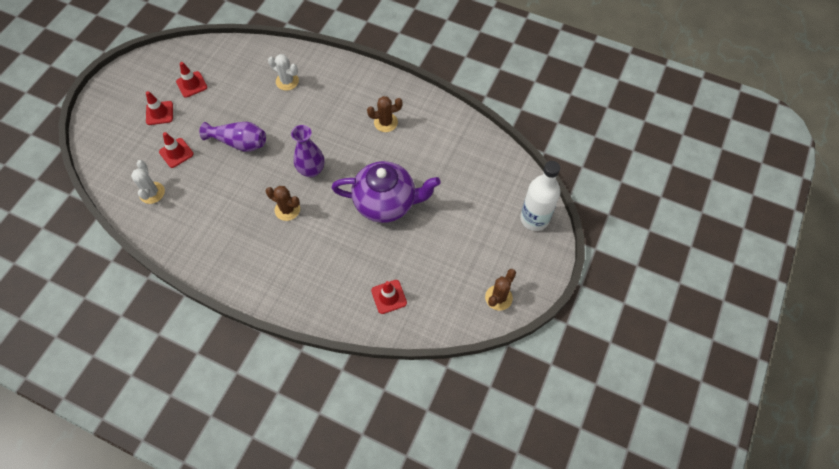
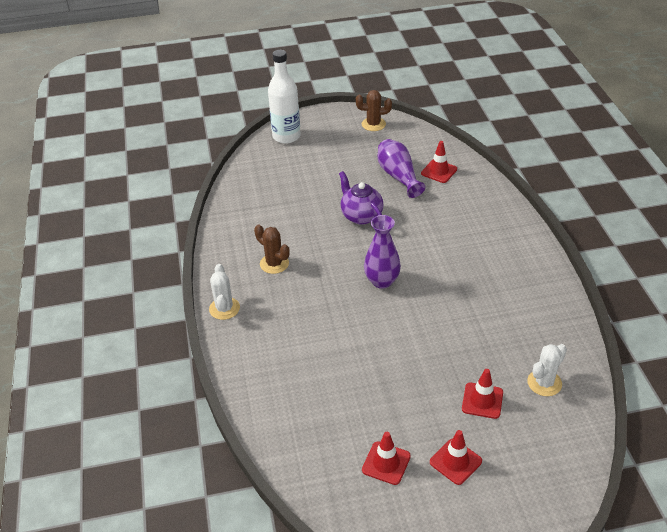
camera: 125 degrees left, 20 degrees down
purple vase [199,122,266,152] -> purple vase moved to [378,139,426,198]
brown cactus [266,186,300,221] -> none
white cactus [268,54,299,91] -> white cactus moved to [209,264,240,320]
purple teapot [332,161,441,223] -> purple teapot [339,171,384,225], size x0.63

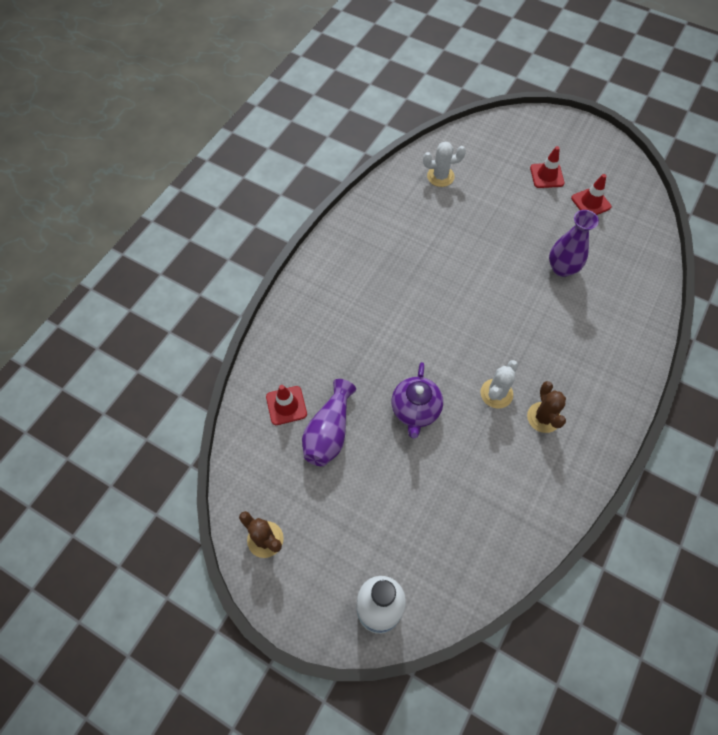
camera: 140 degrees left, 20 degrees up
white cactus [209,264,240,320] -> white cactus moved to [480,360,518,408]
purple vase [364,215,401,289] -> purple vase moved to [549,210,599,277]
red traffic cone [462,369,503,419] -> none

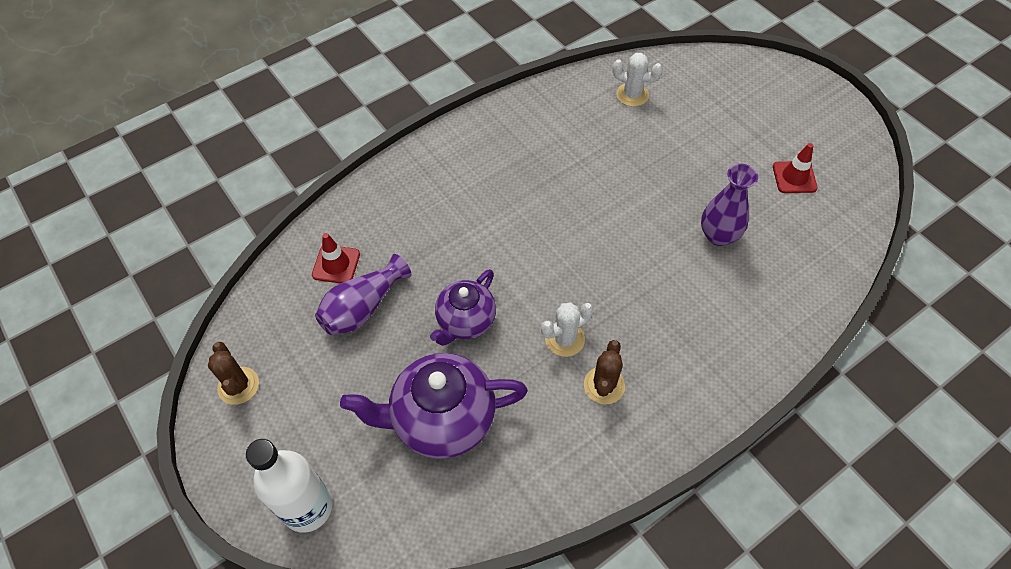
camera: 25 degrees right, 5 degrees down
red traffic cone [530,146,565,188] -> none
none -> purple teapot [340,353,528,459]

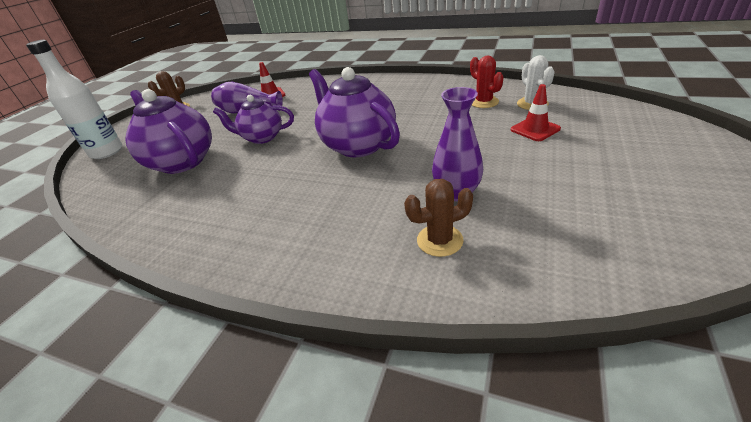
camera: 60 degrees right, 20 degrees down
white cactus [541,302,594,357] -> none
brown cactus [584,340,625,404] -> brown cactus moved to [404,179,473,257]
red traffic cone [773,143,818,193] -> red traffic cone moved to [511,84,561,141]
none -> purple teapot [309,67,400,157]
none -> red cactus [470,55,504,108]

